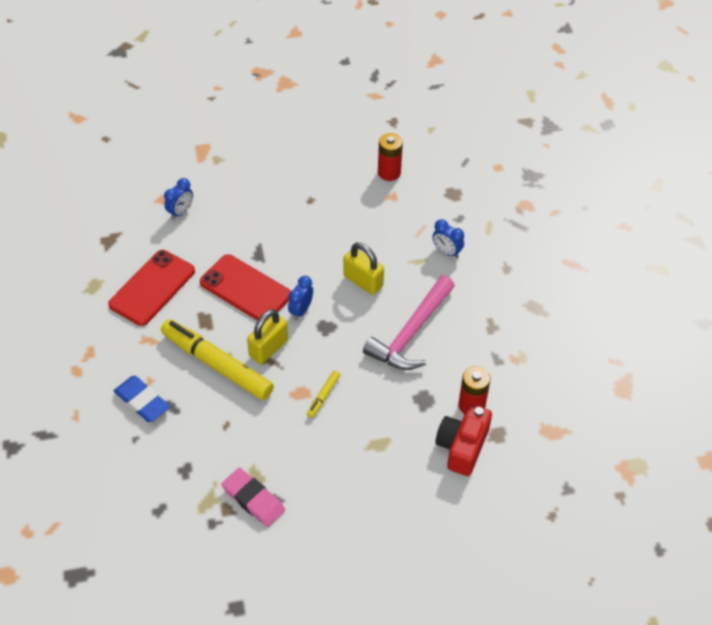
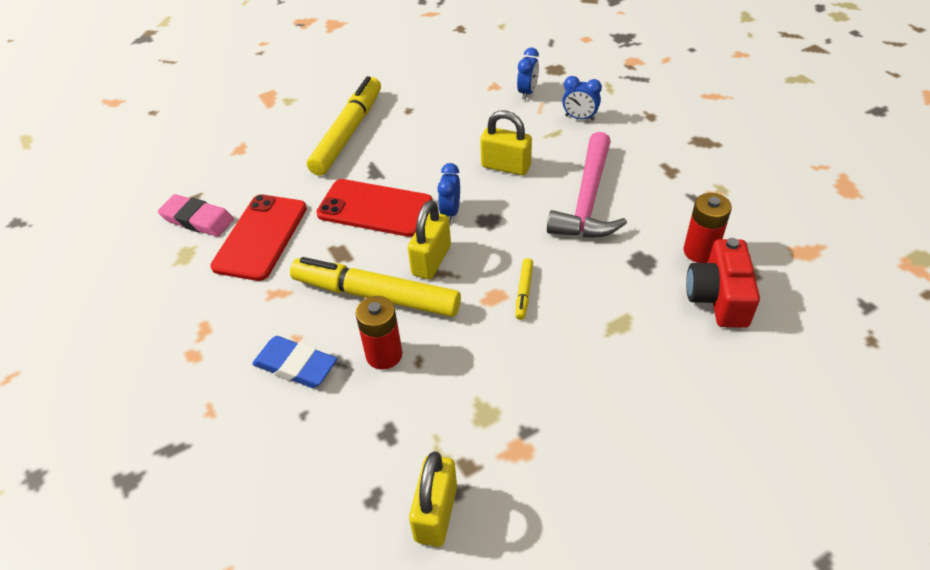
camera: 15 degrees left, 5 degrees down
blue clock [164,178,193,220] -> blue clock moved to [517,48,539,100]
pink eraser [222,468,285,527] -> pink eraser moved to [158,194,234,237]
red battery [378,133,403,181] -> red battery moved to [355,296,402,369]
none -> yellow marker [307,76,381,176]
none -> yellow padlock [409,451,457,547]

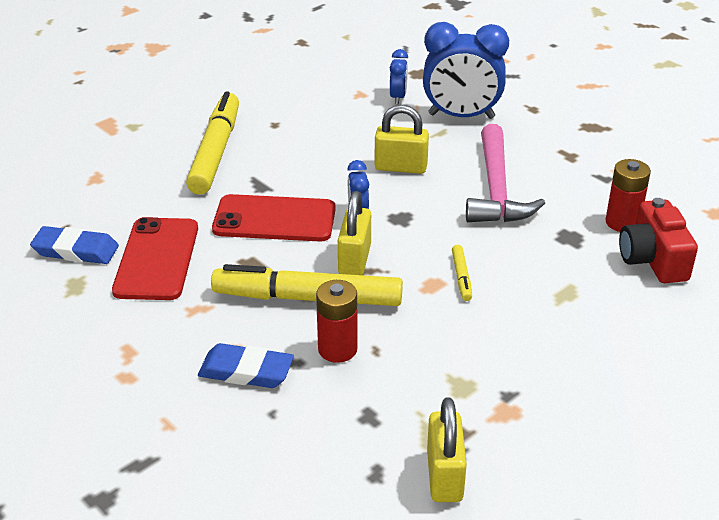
camera: 15 degrees left, 10 degrees down
pink eraser [158,194,234,237] -> blue eraser [30,226,119,264]
blue clock [562,76,602,121] -> blue clock [423,22,509,119], size x2.06

